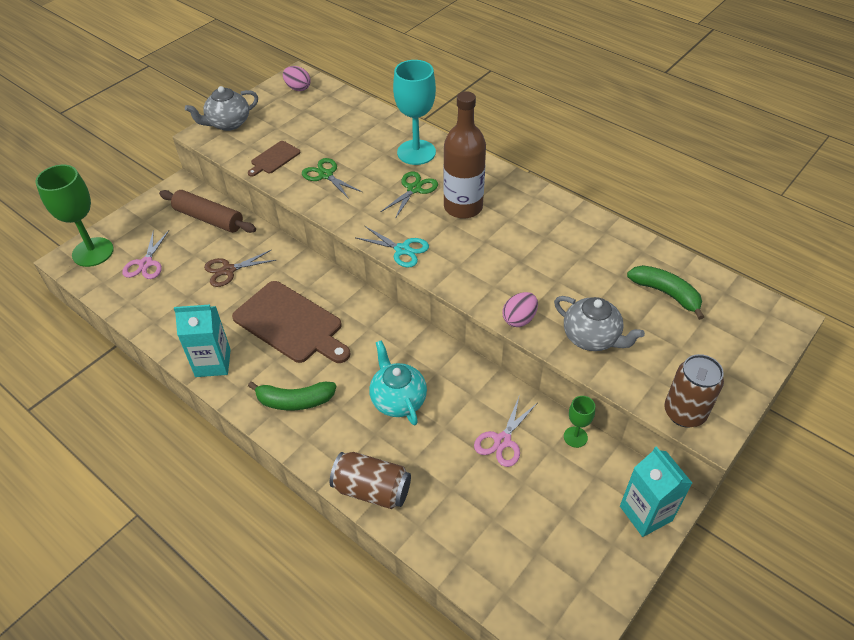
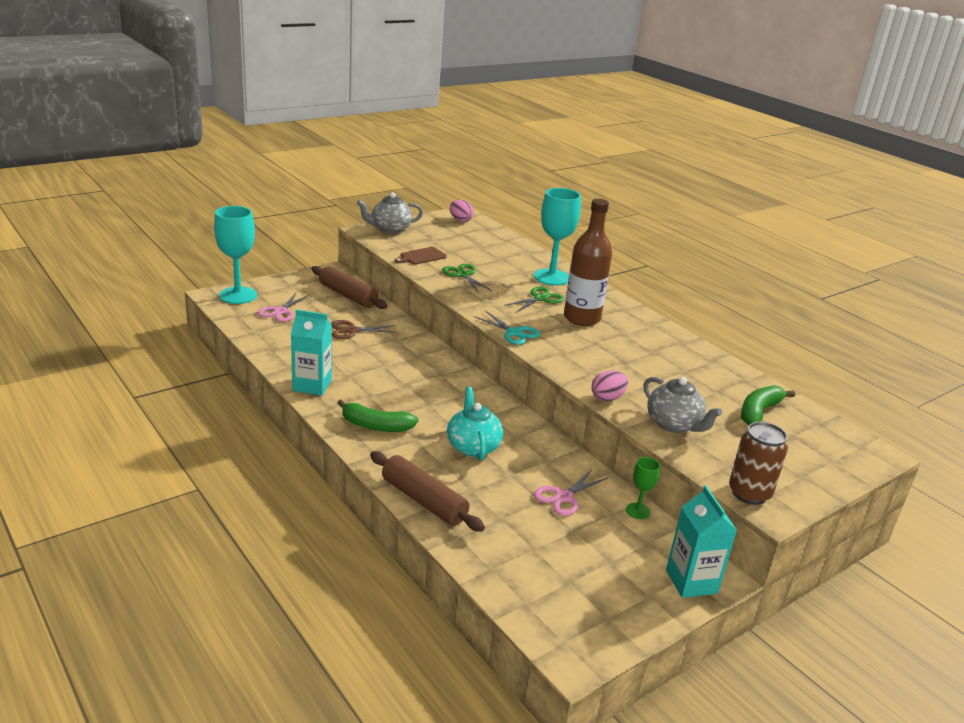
camera: 10 degrees right, 20 degrees down
green goblet [35,165,114,267] -> turquoise goblet [214,206,257,304]
brown cutting board [232,281,350,363] -> none
brown can [330,452,411,509] -> brown rolling pin [370,451,485,532]
green banana [627,265,704,320] -> green banana turned 105 degrees counterclockwise [741,385,795,425]

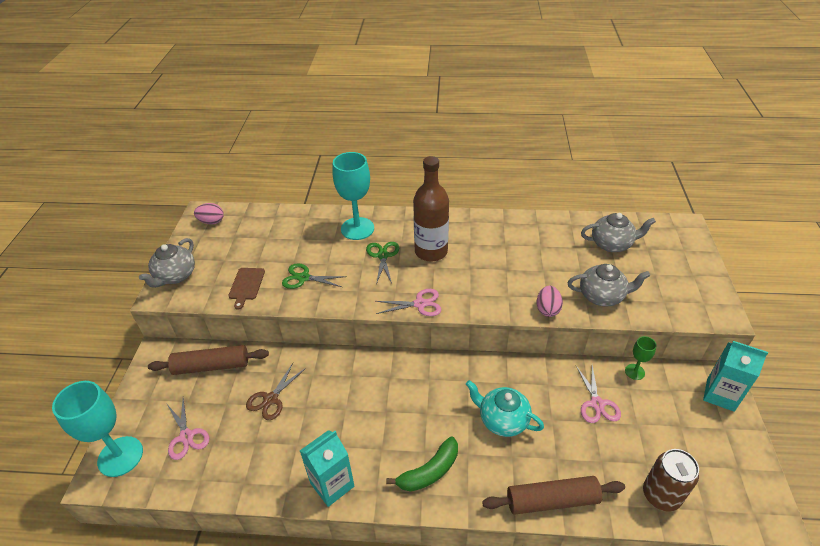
camera: 45 degrees left, 15 degrees up
turquoise scissors [474,311,540,345] -> pink scissors [376,289,442,316]
brown can [729,422,788,505] -> brown can moved to [643,449,699,512]
green banana [741,385,795,425] -> grey teapot [581,213,656,252]

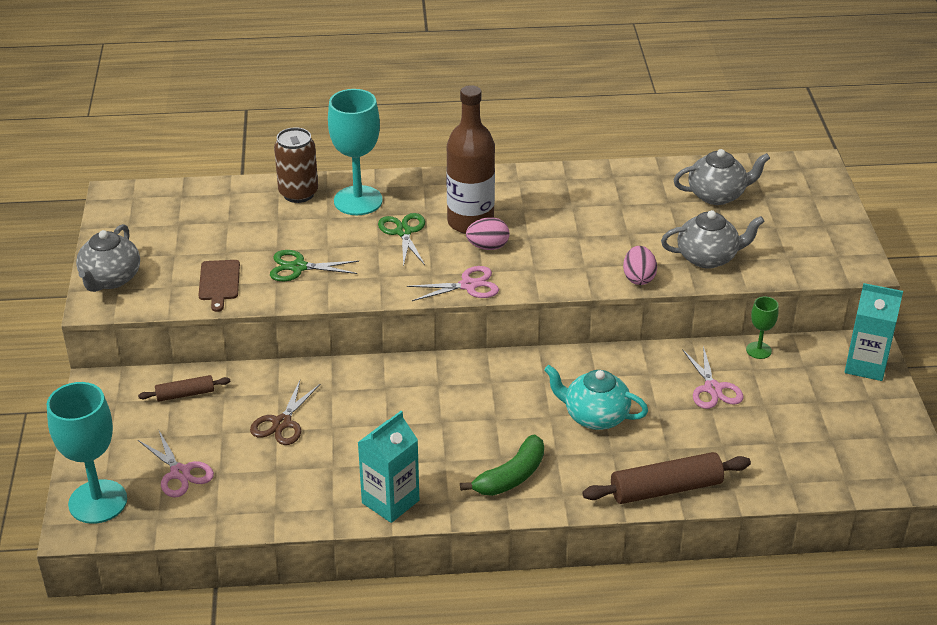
camera: 10 degrees left, 5 degrees down
brown rolling pin [148,345,269,375] -> brown rolling pin [138,375,230,402], size x0.56
pink egg [194,203,224,224] -> pink egg moved to [466,217,509,250]
brown can [643,449,699,512] -> brown can moved to [274,127,318,203]

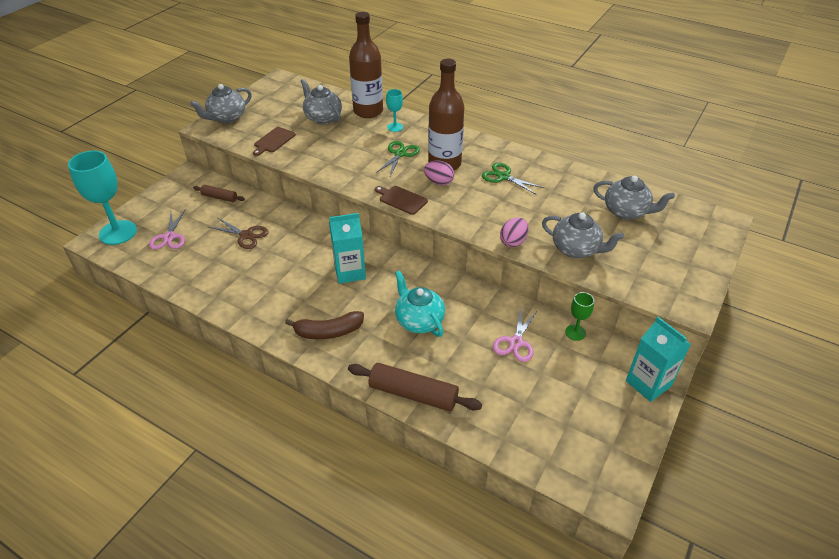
camera: 35 degrees right, 5 degrees up
brown scissors [250,380,320,445] -> brown scissors turned 120 degrees counterclockwise [209,218,269,249]
green scissors [270,250,359,281] -> green scissors moved to [482,163,544,195]
brown can [274,127,318,203] -> brown bottle [349,12,383,118]
turquoise goblet [328,89,383,215] -> turquoise goblet [386,89,403,132], size x0.49
turquoise carton [357,411,419,523] -> turquoise carton moved to [329,213,366,284]
pink scissors [407,266,499,301] -> brown cutting board [375,186,428,215]
green banana [460,434,544,496] -> brown banana [285,311,364,339]
none -> grey teapot [301,79,342,124]

